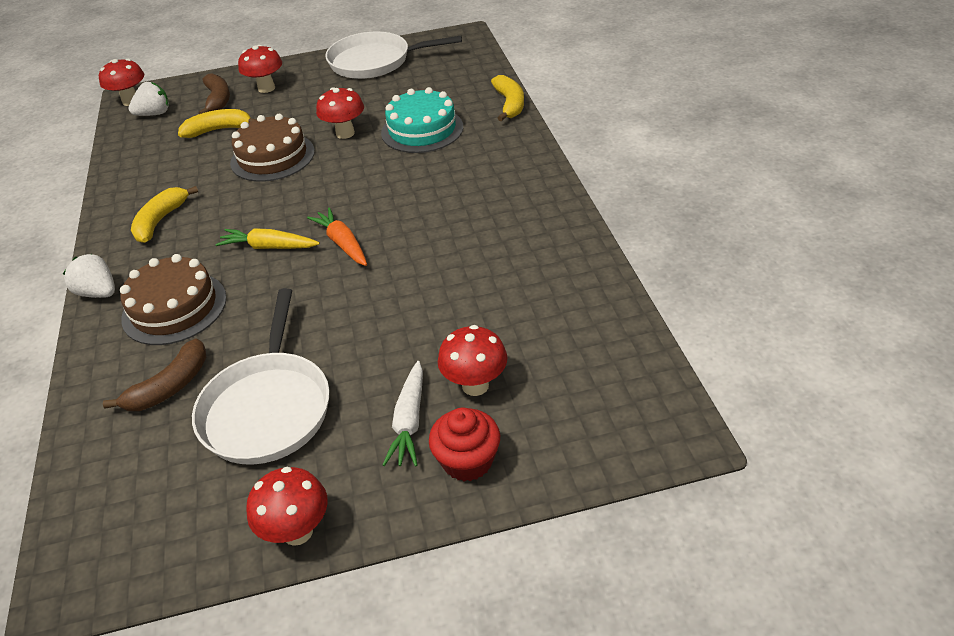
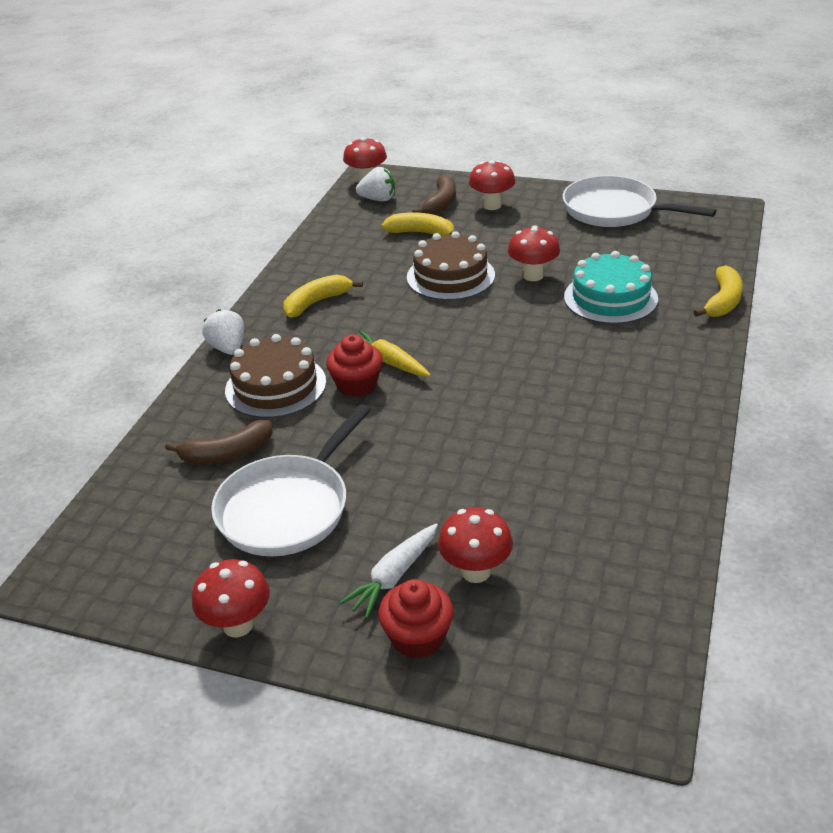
camera: 30 degrees right, 5 degrees down
orange carrot [307,207,367,266] -> none
none -> red cupcake [326,334,382,397]

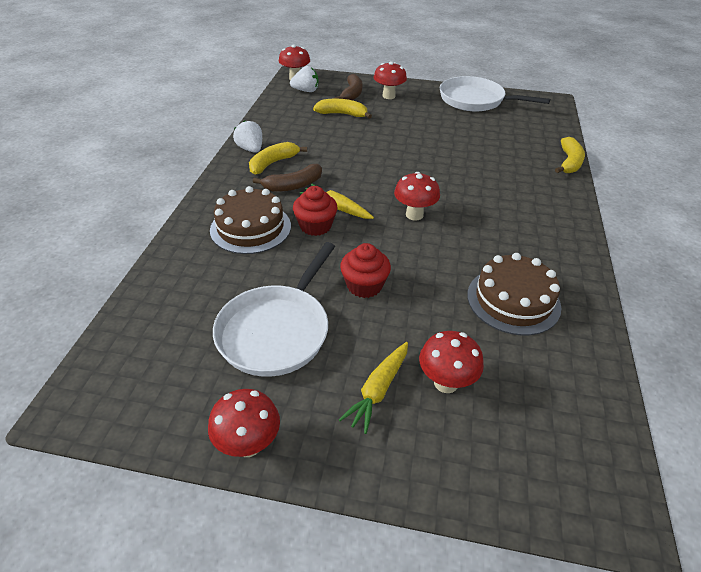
camera: 10 degrees left, 5 degrees up
brown banana [165,420,273,464] -> brown banana moved to [253,164,322,192]
white strawberry [202,309,244,355] -> white strawberry moved to [233,120,262,153]
white carrot [339,523,438,619] -> yellow carrot [339,342,408,434]
red cupcake [378,579,454,659] -> red cupcake moved to [340,243,391,298]
brown cake [407,231,495,300] -> brown cake moved to [467,253,561,336]
red mushroom [508,226,560,281] -> red mushroom moved to [394,172,440,220]
turquoise cake [564,251,658,324] -> none

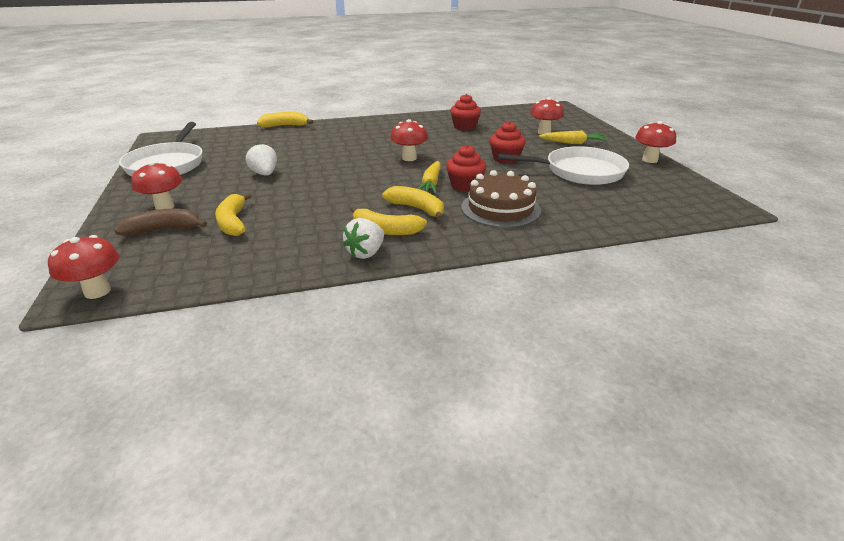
camera: 115 degrees left, 10 degrees down
brown banana [253,164,322,192] -> yellow banana [382,186,444,220]
white strawberry [290,66,319,92] -> white strawberry moved to [246,143,277,176]
brown cake [467,253,561,336] -> red cupcake [450,94,481,131]

